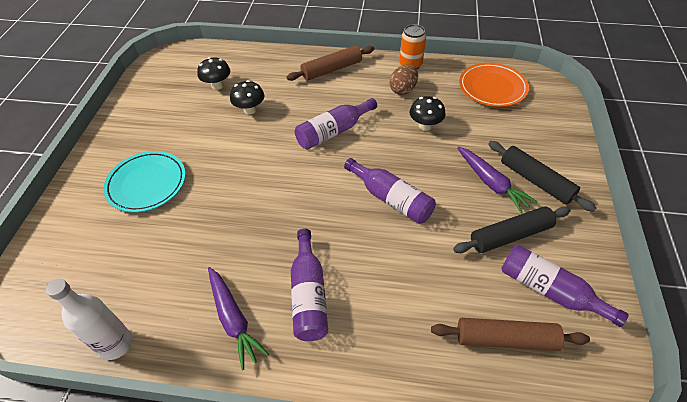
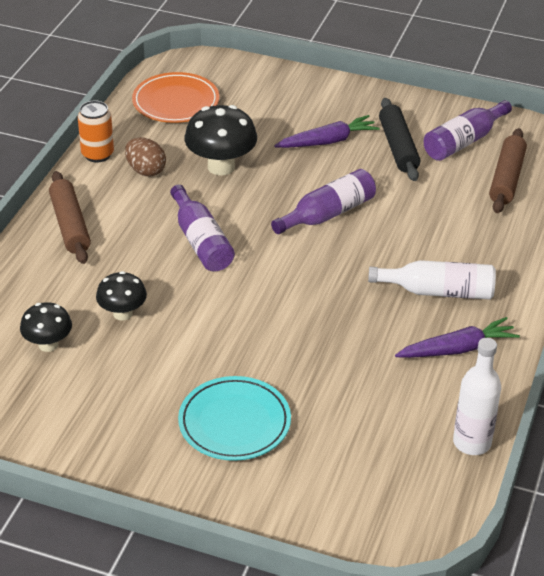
camera: 80 degrees left, 10 degrees down
purple bottle [291,228,328,341] -> white bottle [368,260,496,299]
black mushroom [410,96,446,131] -> black mushroom [185,105,257,175], size x1.62
black rolling pin [488,141,596,212] -> none

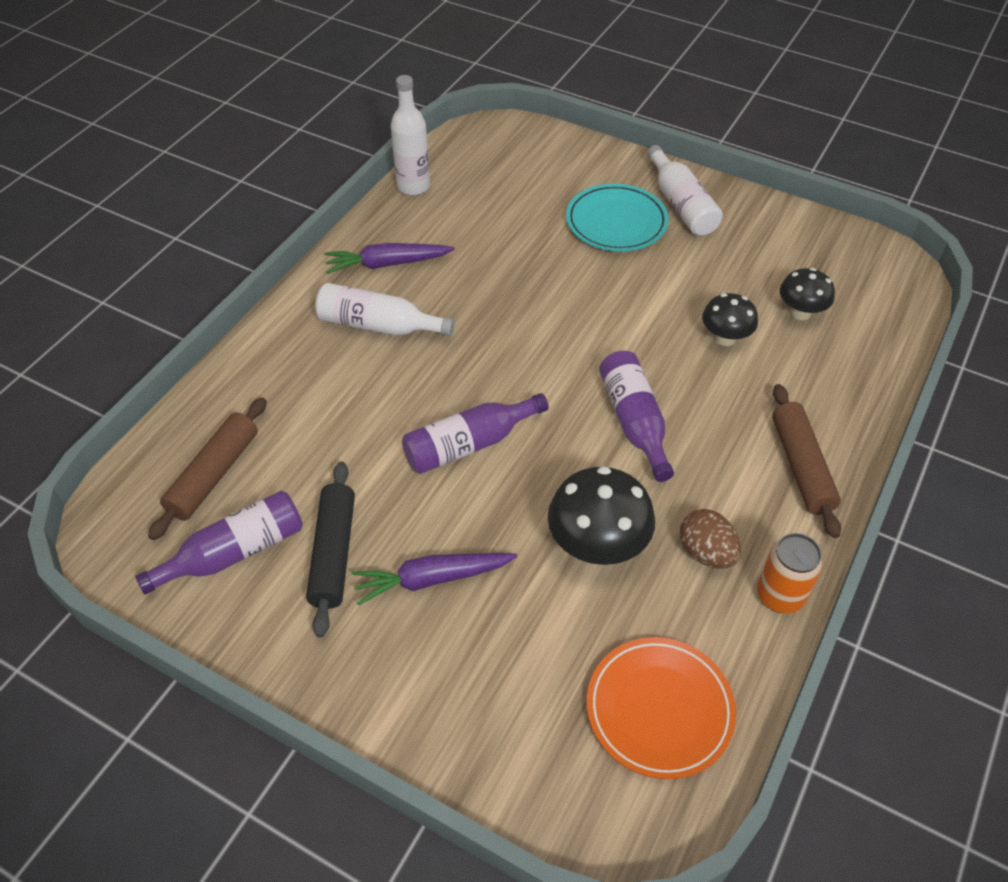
camera: 170 degrees left, 10 degrees up
none -> white bottle [647,145,723,236]

